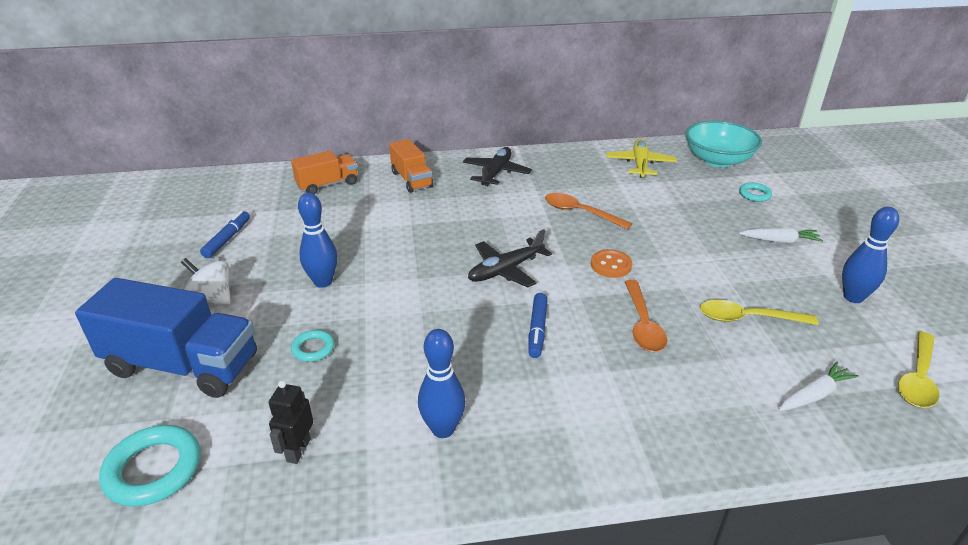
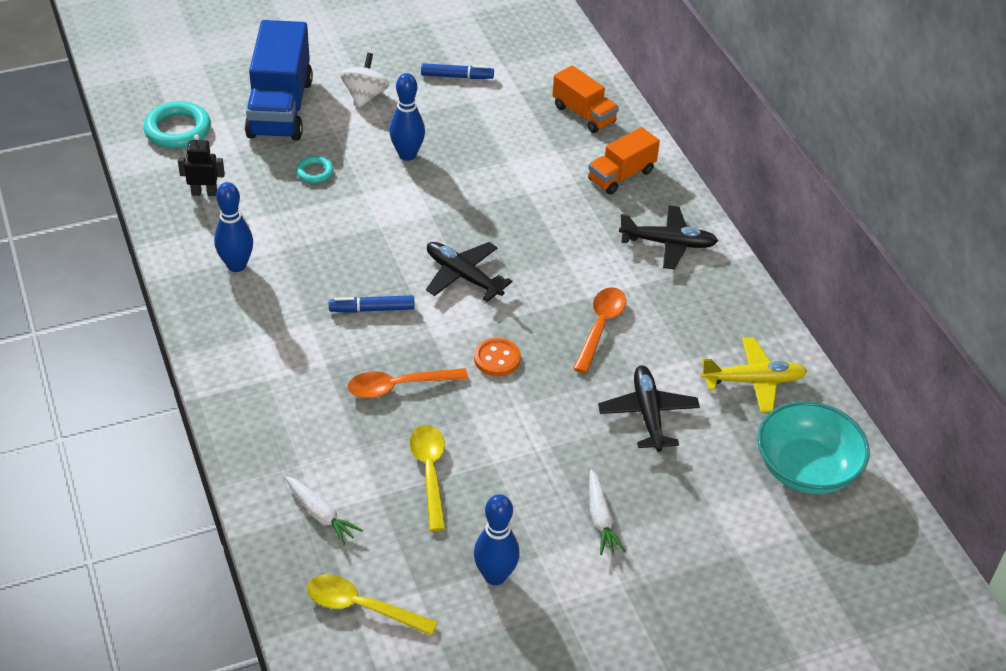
camera: 75 degrees right, 10 degrees up
turquoise ring [739,183,772,202] -> none
none -> black plane [598,365,700,452]

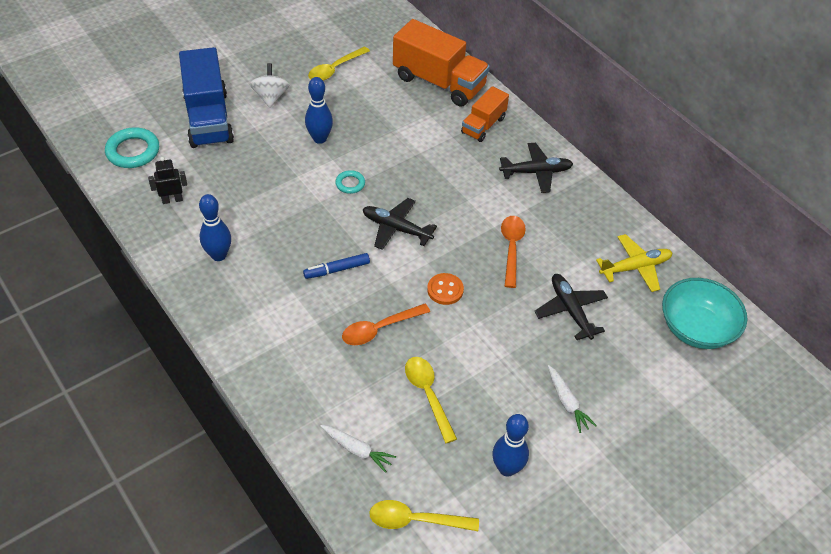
camera: 15 degrees left, 5 degrees up
turquoise ring [296,156,334,183] -> turquoise ring moved to [335,170,365,194]
blue marker [421,63,494,79] -> yellow spoon [308,46,370,81]
orange truck [552,65,619,133] -> orange truck [393,19,490,107], size x1.76

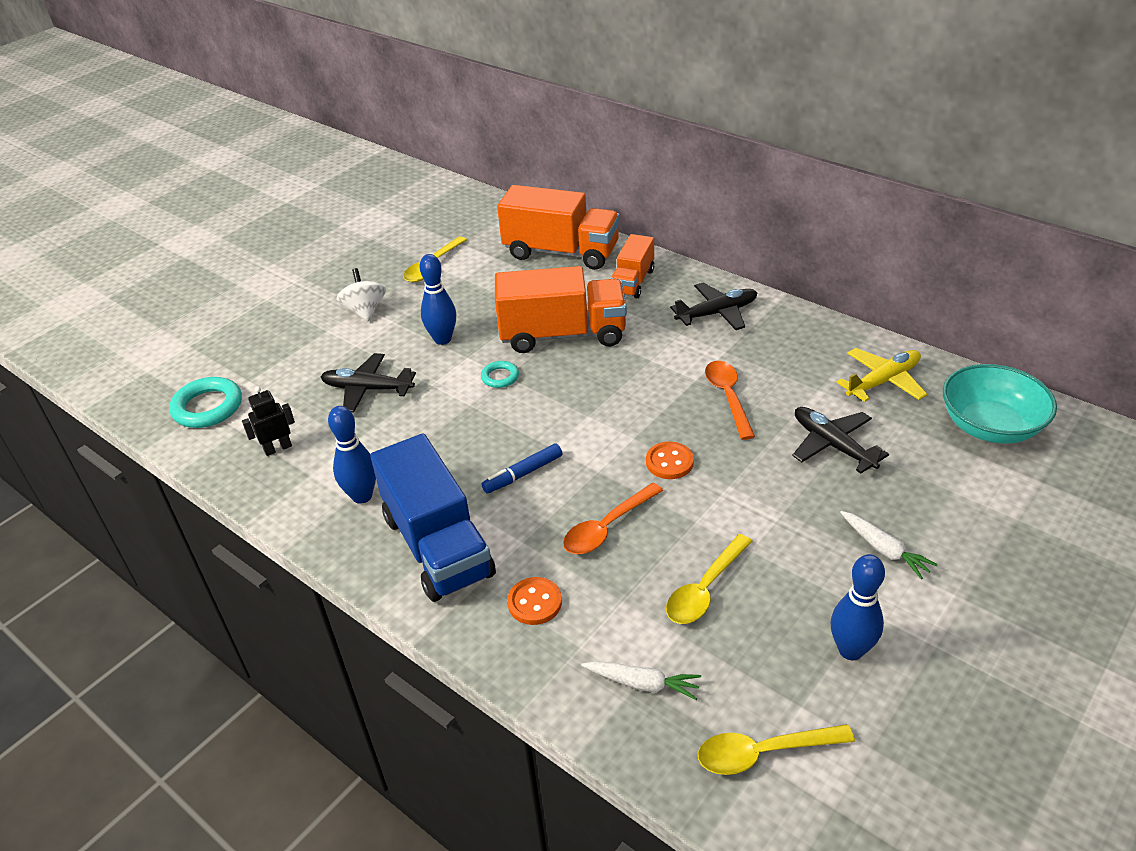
camera: 10 degrees left, 10 degrees down
blue truck [179,47,234,148] -> blue truck moved to [370,433,496,602]
black plane [363,198,437,250] -> black plane moved to [321,353,416,412]
yellow spoon [405,357,457,443] -> yellow spoon turned 105 degrees counterclockwise [666,534,753,624]
none -> orange truck [495,266,627,353]
none -> orange button [507,577,562,625]

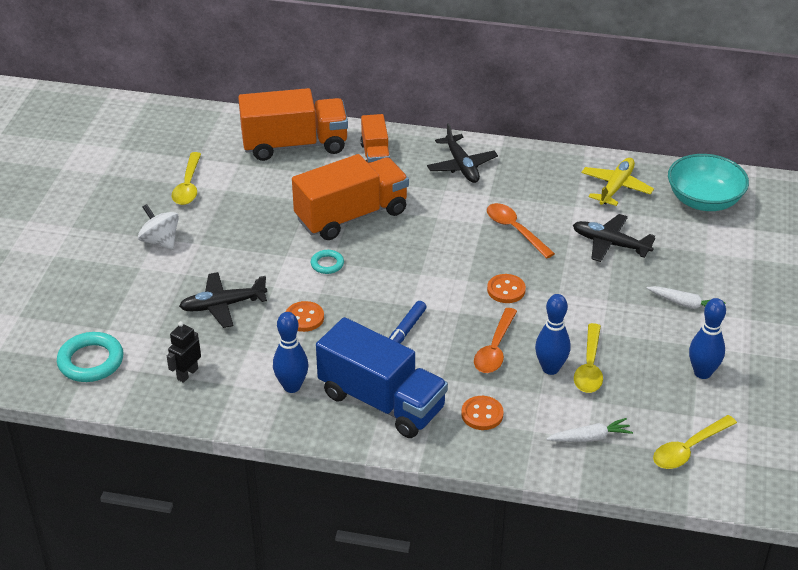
camera: 30 degrees left, 0 degrees up
blue bowling pin [420,254,456,345] -> blue bowling pin moved to [535,294,570,375]
black plane [670,282,757,330] -> black plane turned 120 degrees clockwise [427,123,498,183]
none -> orange button [286,301,324,332]

